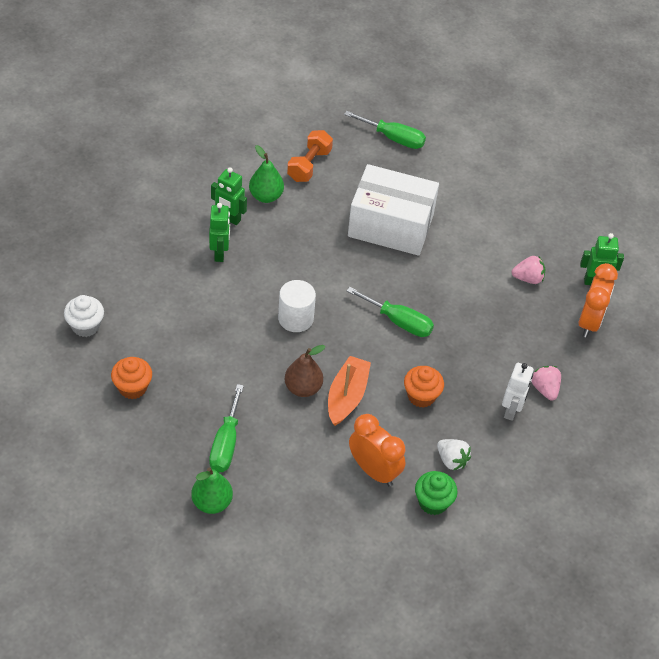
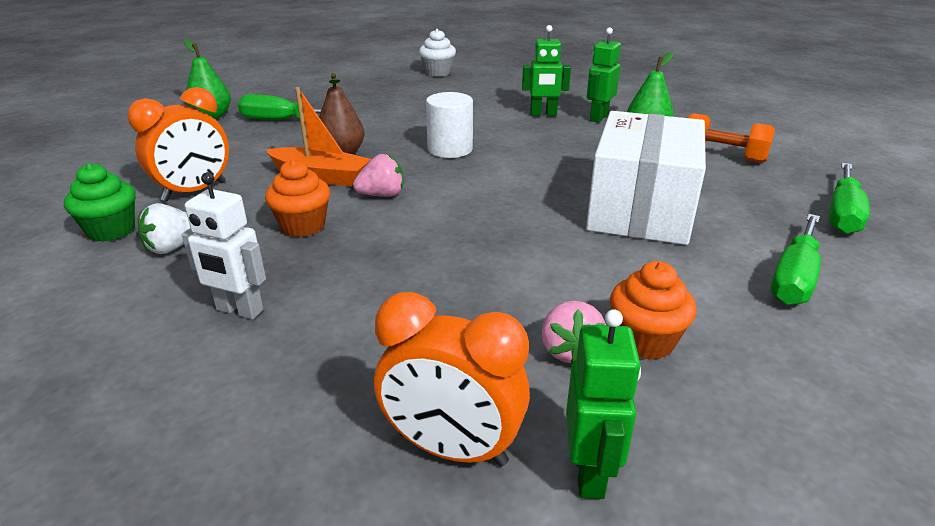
camera: 95 degrees right, 20 degrees down
orange cupcake [111,357,152,399] -> orange cupcake moved to [610,261,697,360]
green screwdriver [347,287,434,337] -> green screwdriver moved to [770,214,821,305]
pink strawberry [531,366,561,401] -> pink strawberry moved to [353,154,403,197]

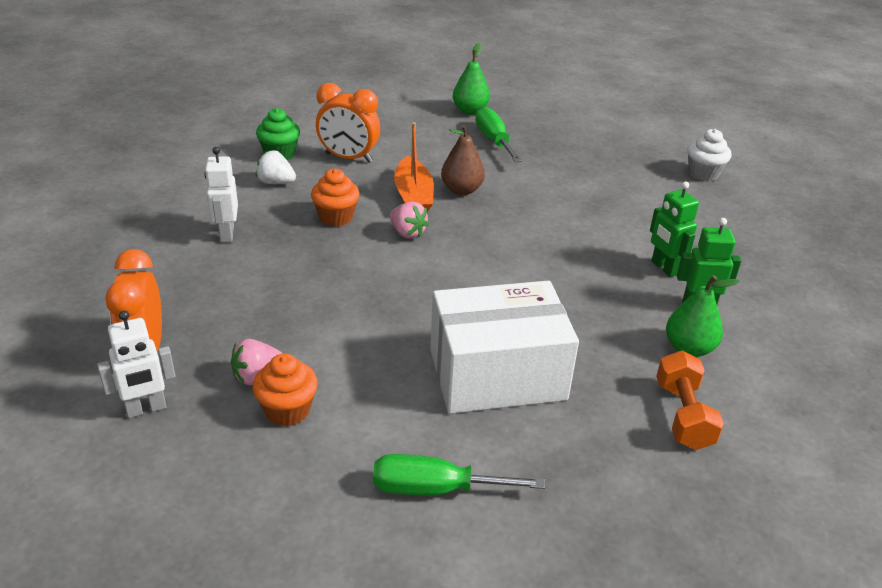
camera: 60 degrees right, 5 degrees up
white cylinder [426,92,473,158] -> none
green robot [566,309,641,499] -> white robot [97,311,175,418]
green screwdriver [829,163,870,234] -> none

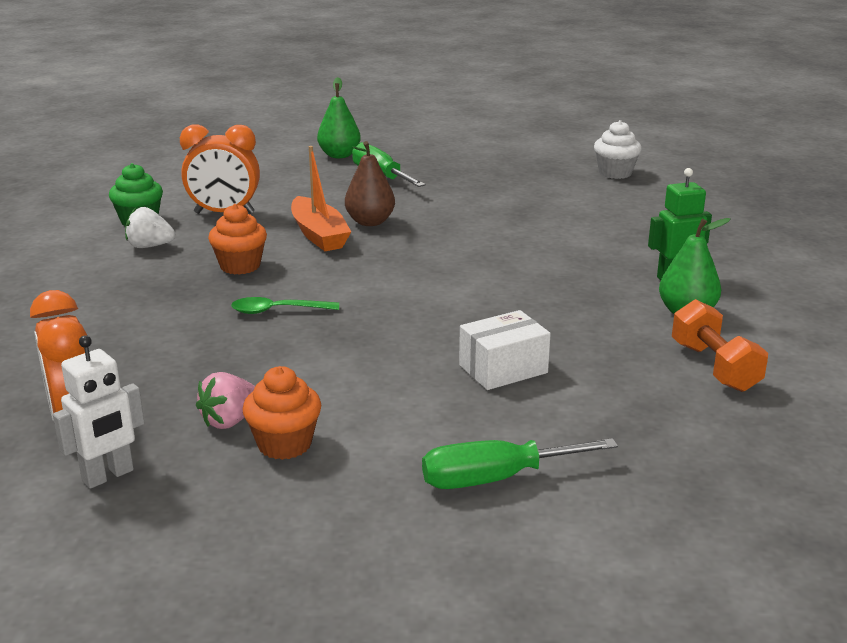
camera: 15 degrees left, 10 degrees down
white robot [204,147,238,242] -> none
pink strawberry [390,202,429,239] -> none
white box [430,281,579,414] -> white box [459,310,551,390], size x0.51
green robot [650,181,699,277] -> none
none -> green spoon [231,297,339,314]

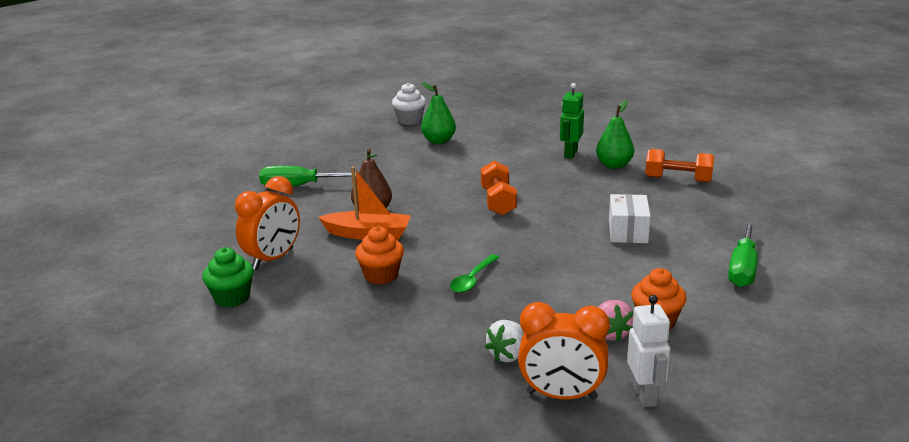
camera: 55 degrees left, 0 degrees up
white strawberry [125,207,175,248] -> white strawberry moved to [485,320,524,362]
green pear [317,77,361,158] -> green pear moved to [421,82,456,144]
none -> orange dumbbell [481,161,517,216]

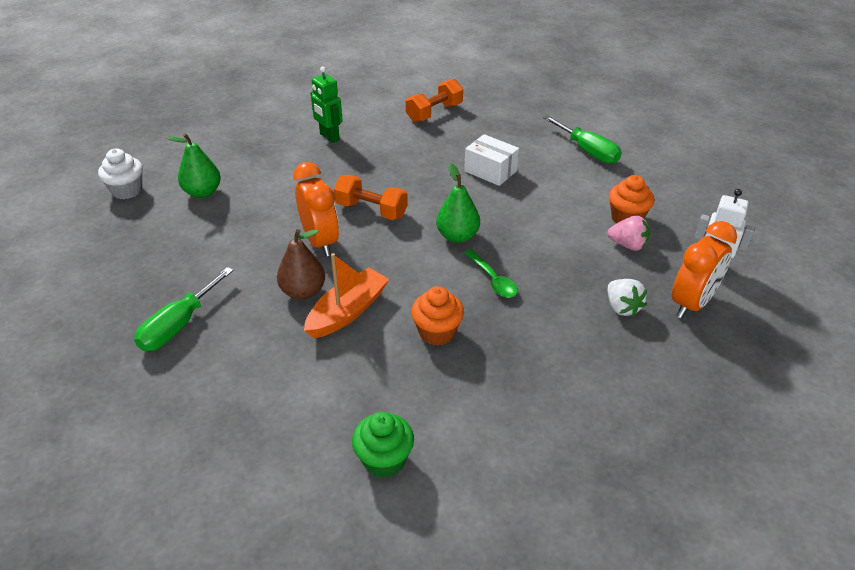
camera: 60 degrees left, 15 degrees up
orange clock [235,176,300,270] -> orange clock moved to [293,162,339,256]
green pear [596,100,634,169] -> green pear moved to [436,163,480,243]

